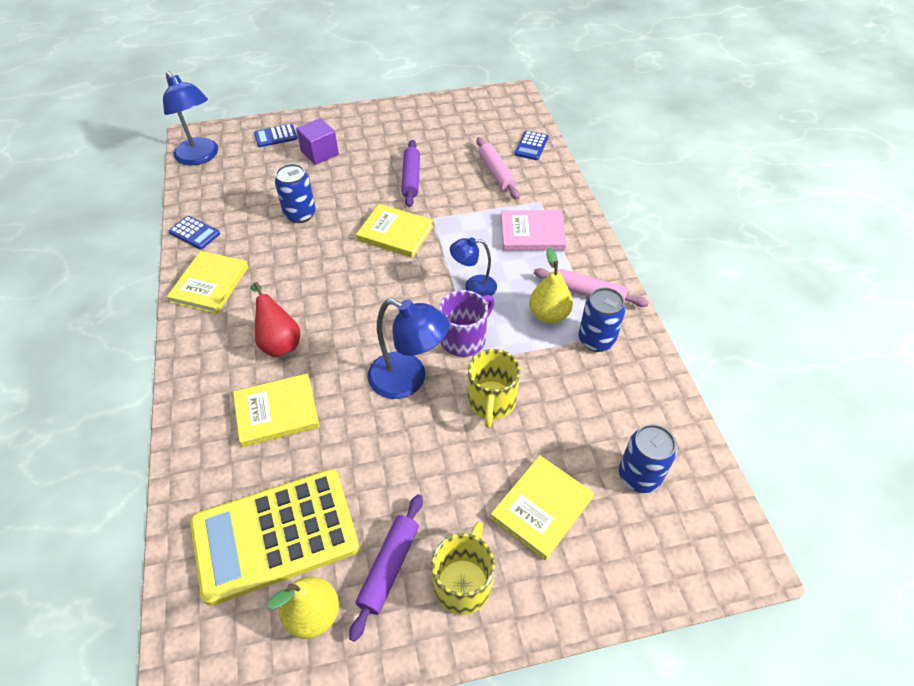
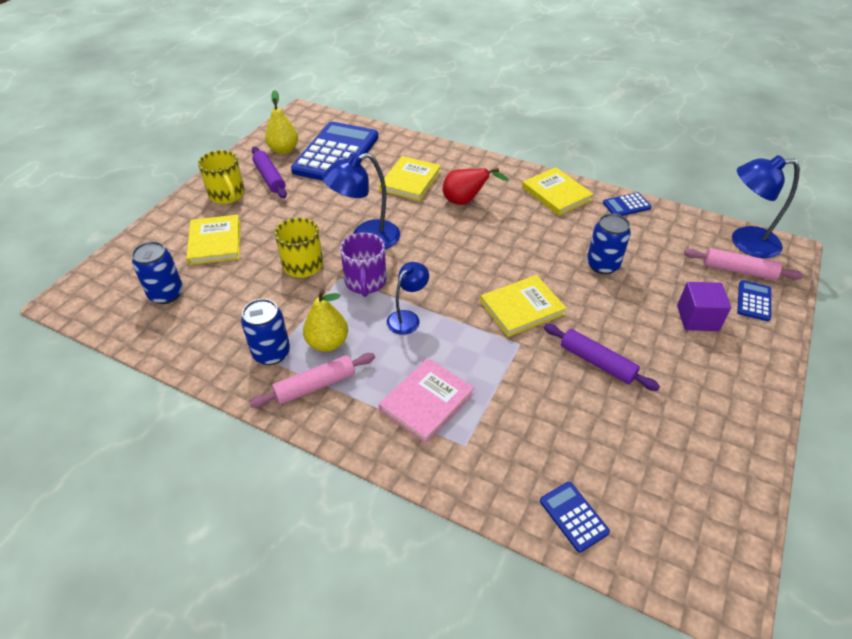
camera: 130 degrees right, 5 degrees down
yellow calculator [190,469,359,606] -> blue calculator [291,122,378,181]
pink rolling pin [477,137,520,200] -> pink rolling pin moved to [684,248,803,280]

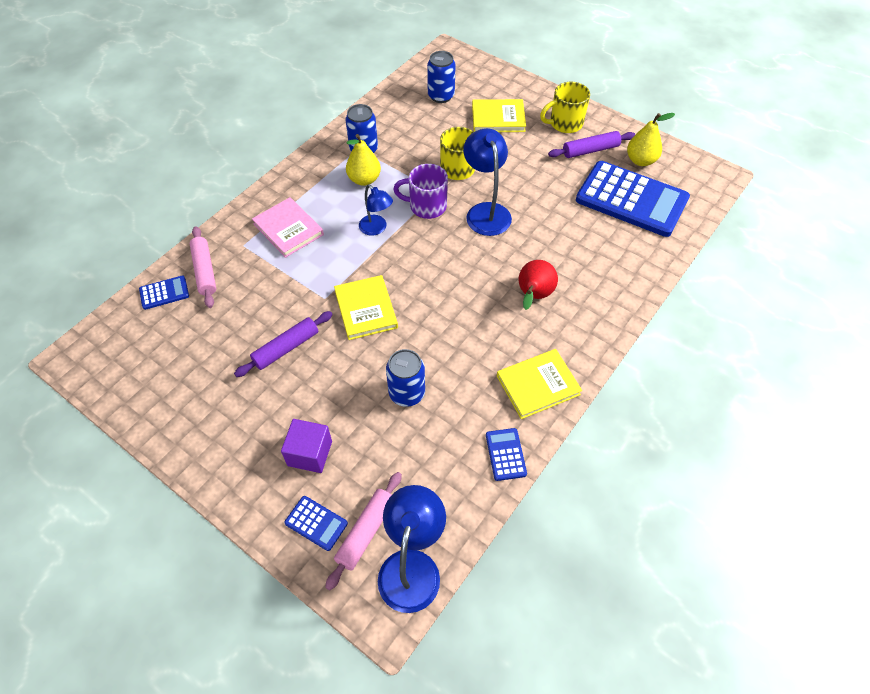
camera: 100 degrees right, 10 degrees up
pink rolling pin [249,353,375,408] -> pink rolling pin moved to [190,226,216,308]
yellow book [379,156,441,201] -> none

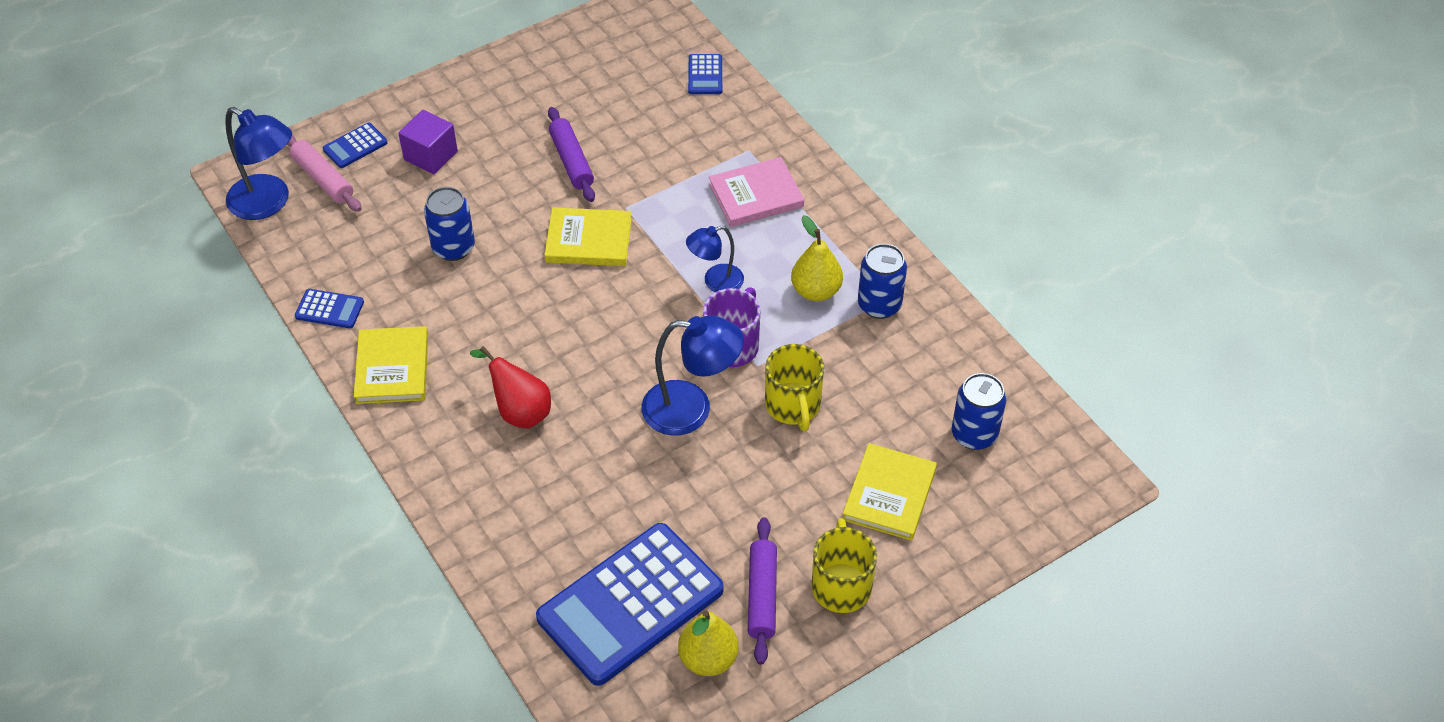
camera: 110 degrees right, 5 degrees down
pink rolling pin [190,226,216,308] -> none

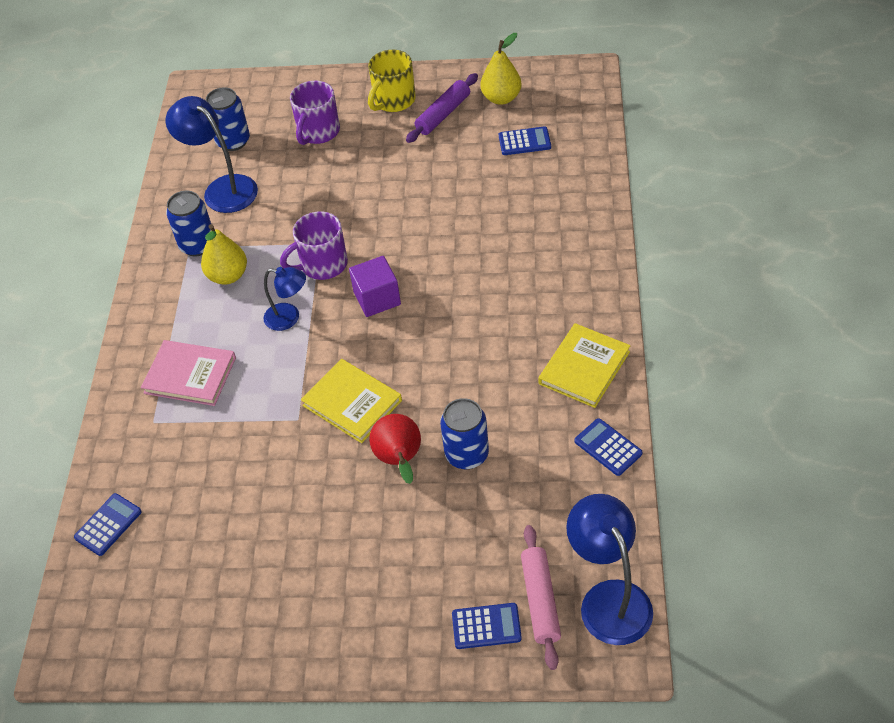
camera: 140 degrees left, 0 degrees up
purple cube [398,110,458,174] -> purple cube moved to [349,256,401,317]
red pear [470,346,551,429] -> red pear moved to [369,414,421,484]
blue calculator [536,523,723,686] -> blue calculator [499,126,551,155], size x0.41
purple rolling pin [548,107,595,202] -> none
blue lamp [642,315,744,436] -> blue lamp moved to [166,96,258,213]
yellow mug [765,344,824,431] -> none
yellow book [843,443,937,541] -> purple mug [290,81,340,145]

